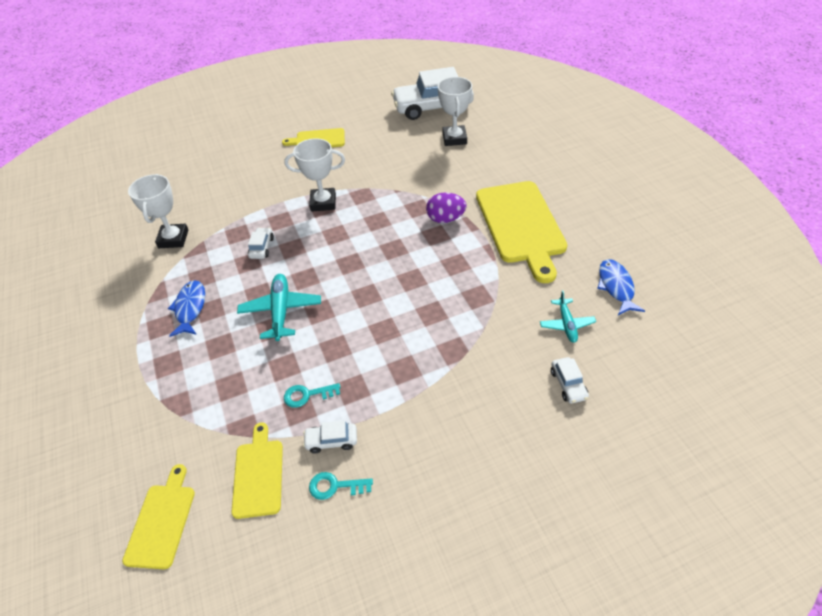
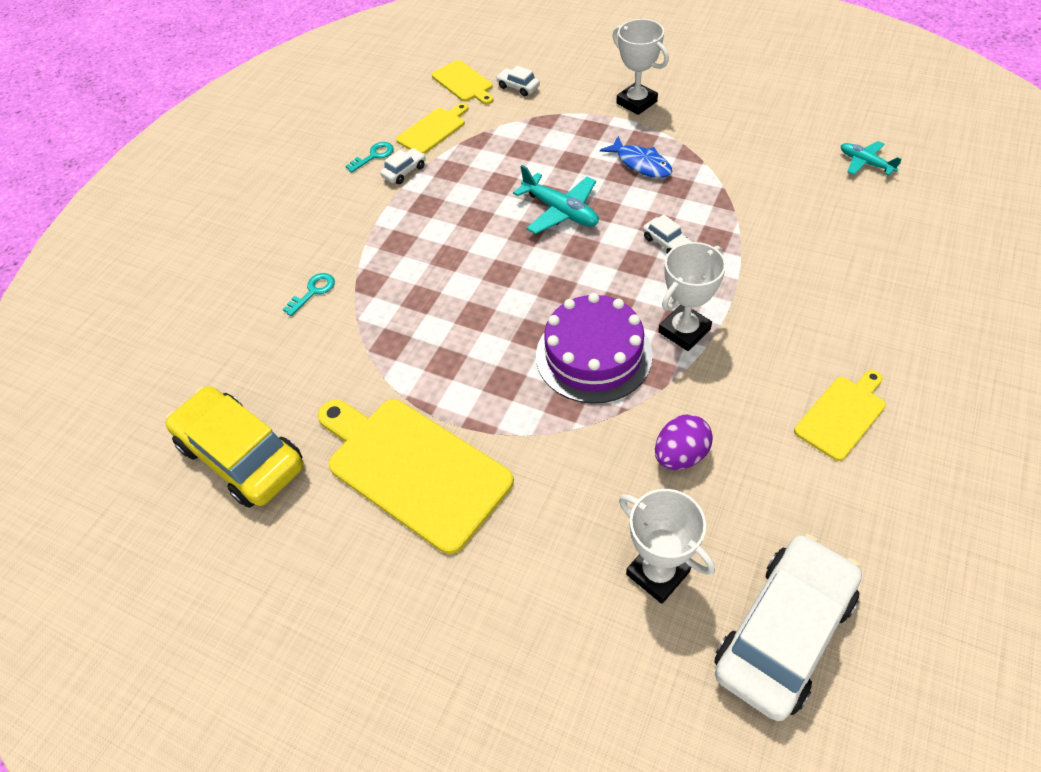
camera: 140 degrees right, 5 degrees up
white trophy [128,174,188,248] -> white trophy moved to [613,19,669,115]
yellow cutting board [231,422,283,519] -> yellow cutting board turned 90 degrees counterclockwise [396,103,469,154]
turquoise key [284,383,341,408] -> turquoise key moved to [283,273,335,316]
purple egg [426,192,467,223] -> purple egg moved to [655,414,713,470]
turquoise plane [540,290,596,343] -> turquoise plane moved to [841,141,902,175]
white car [551,357,589,403] -> white car moved to [496,66,540,96]
blue fish [597,259,645,315] -> yellow car [165,386,303,508]
none -> purple cake [536,293,653,404]

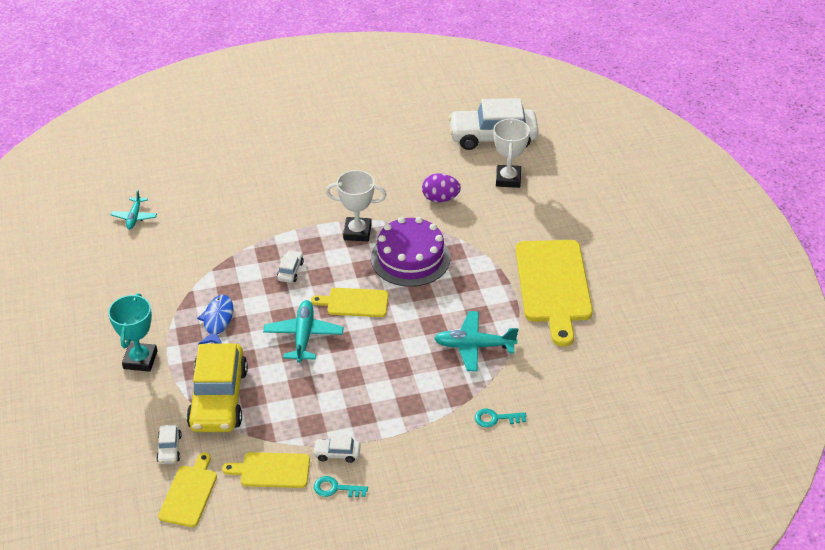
camera: 135 degrees left, 10 degrees down
yellow car [165,386,303,508] -> yellow car moved to [186,344,248,432]
white trophy [613,19,669,115] -> turquoise trophy [108,293,157,372]
yellow cutting board [794,370,886,461] -> yellow cutting board moved to [311,288,389,317]
none -> turquoise plane [434,311,518,372]

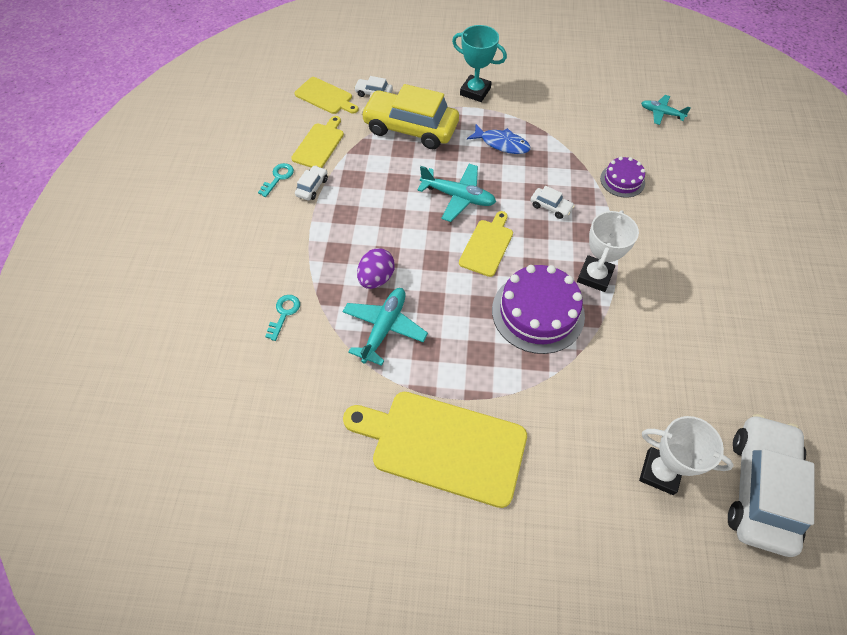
camera: 110 degrees right, 15 degrees up
purple egg [422,174,461,202] -> purple egg moved to [357,248,395,289]
none -> purple cake [600,157,645,198]

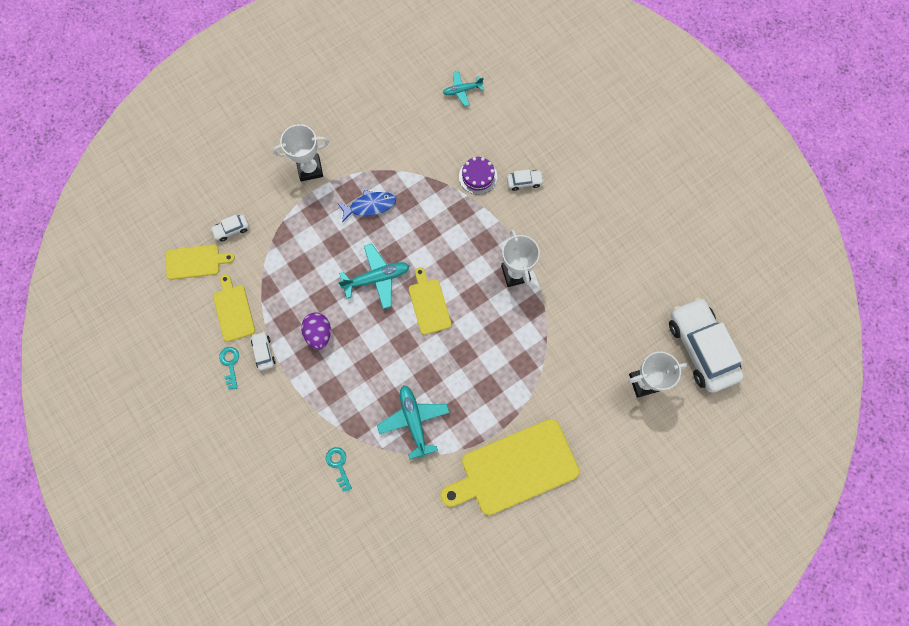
camera: 40 degrees left, 15 degrees up
purple egg [357,248,395,289] -> purple egg moved to [301,312,331,350]
yellow car [361,84,459,149] -> none
turquoise trophy [452,25,507,102] -> white trophy [273,124,329,181]
purple cake [492,265,585,354] -> none
white car [531,186,575,219] -> white car moved to [507,169,544,191]

